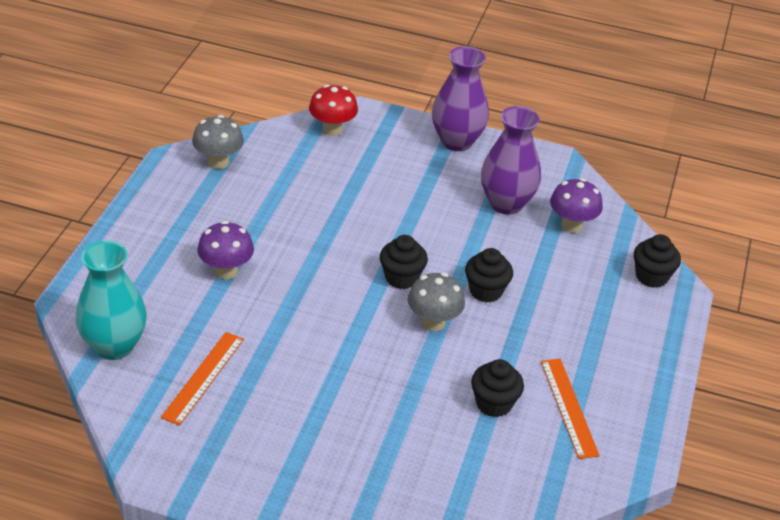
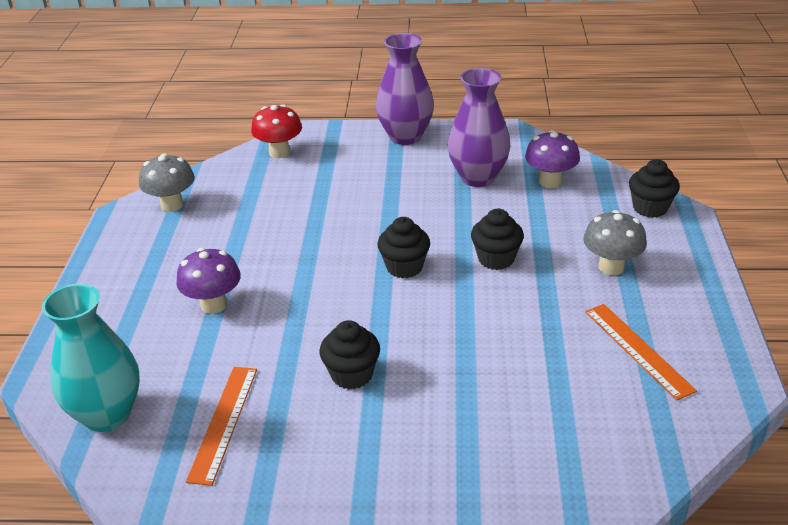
camera: 10 degrees left, 5 degrees down
grey mushroom [408,273,465,331] -> grey mushroom moved to [583,210,647,275]
black cupcake [471,359,524,417] -> black cupcake moved to [320,320,380,389]

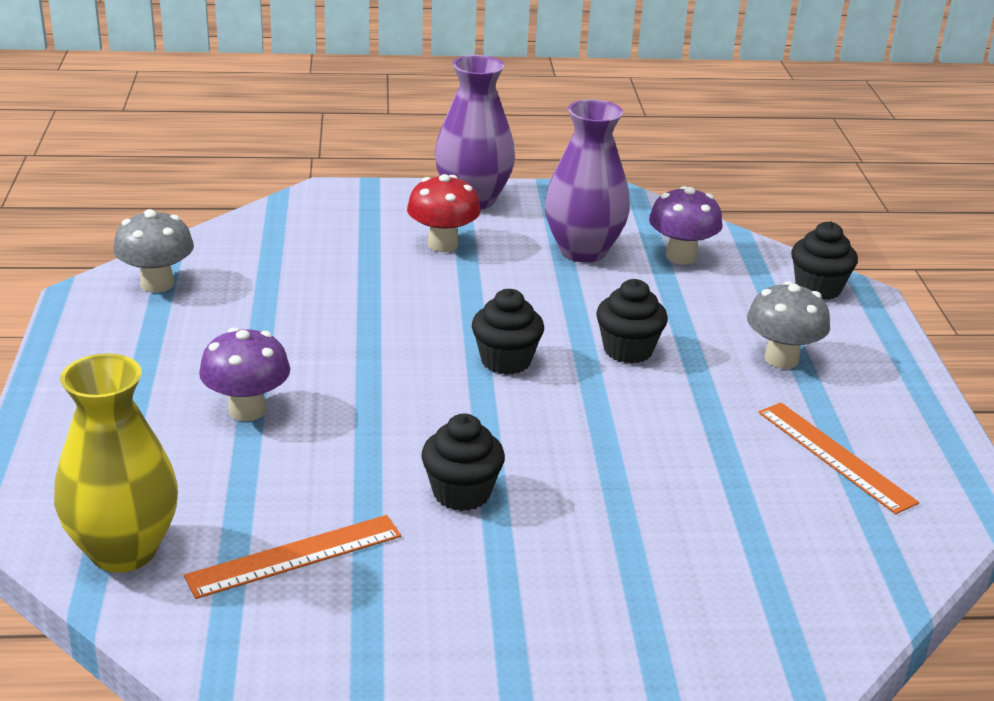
camera: 10 degrees left, 5 degrees down
turquoise vase [42,284,140,432] -> yellow vase [54,353,178,573]
orange ruler [186,367,257,486] -> orange ruler turned 60 degrees clockwise [184,515,401,599]
red mushroom [251,104,302,158] -> red mushroom moved to [407,174,481,252]

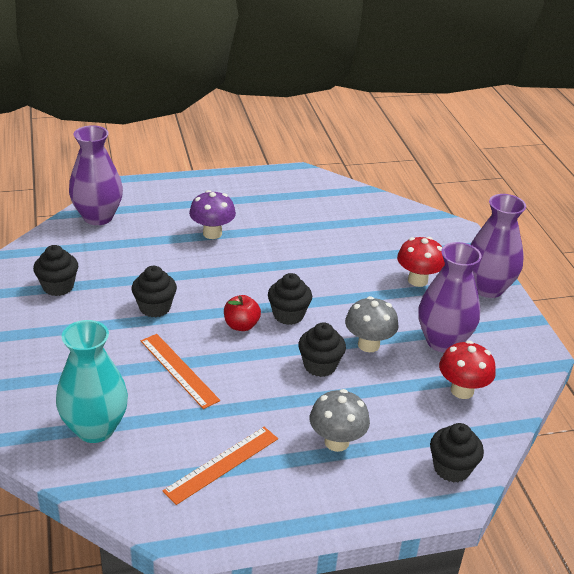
camera: 80 degrees right, 5 degrees up
yellow vase [54,353,178,573] -> purple vase [69,125,123,225]
grey mushroom [113,209,194,293] -> grey mushroom moved to [345,296,399,352]
orange ruler [184,515,401,599] -> orange ruler moved to [141,334,220,409]
purple mushroom [649,186,723,264] -> red mushroom [439,340,496,399]
none -> black cupcake [33,245,78,296]
none -> turquoise vase [56,320,128,443]
none -> red apple [224,295,261,331]

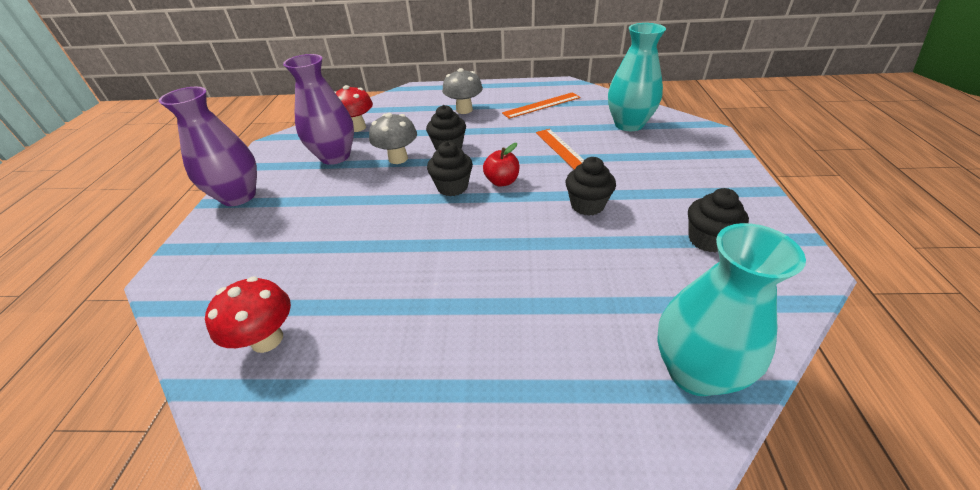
camera: 160 degrees left, 5 degrees up
purple vase [69,125,123,225] -> turquoise vase [657,223,806,396]
purple mushroom [189,190,236,239] -> none
red mushroom [397,237,445,287] -> red mushroom moved to [205,276,291,353]
black cupcake [430,423,484,483] -> none

